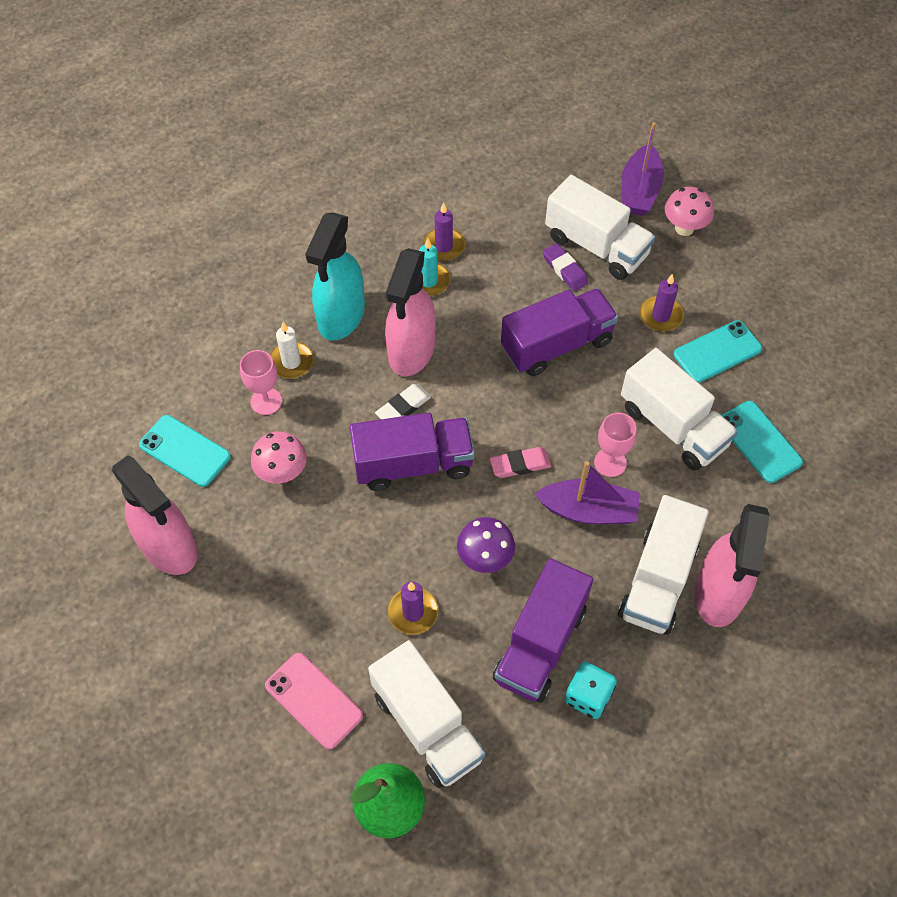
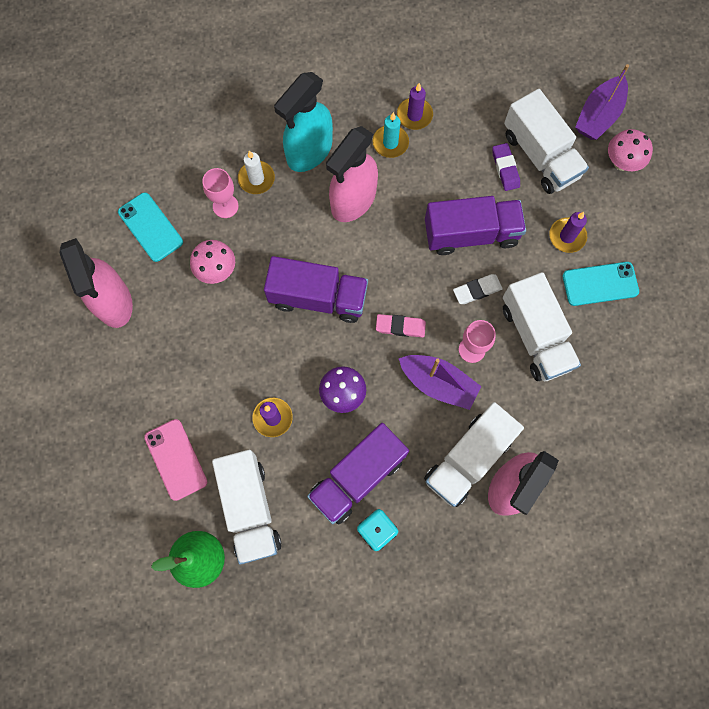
camera: 20 degrees right, 15 degrees up
white eraser [375,384,431,419] -> white eraser moved to [453,274,503,304]
turquoise phone [721,401,803,483] -> none

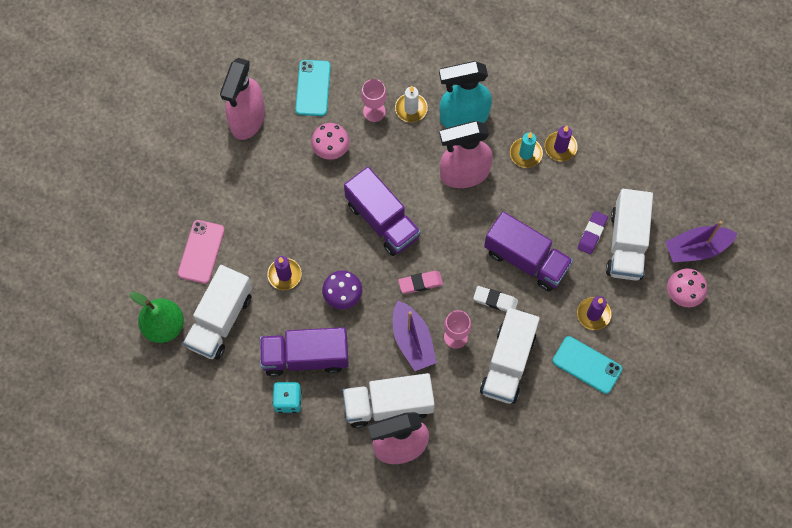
camera: 40 degrees right, 5 degrees down
pink eraser [376,314,426,338] -> pink eraser turned 60 degrees counterclockwise [398,271,443,294]

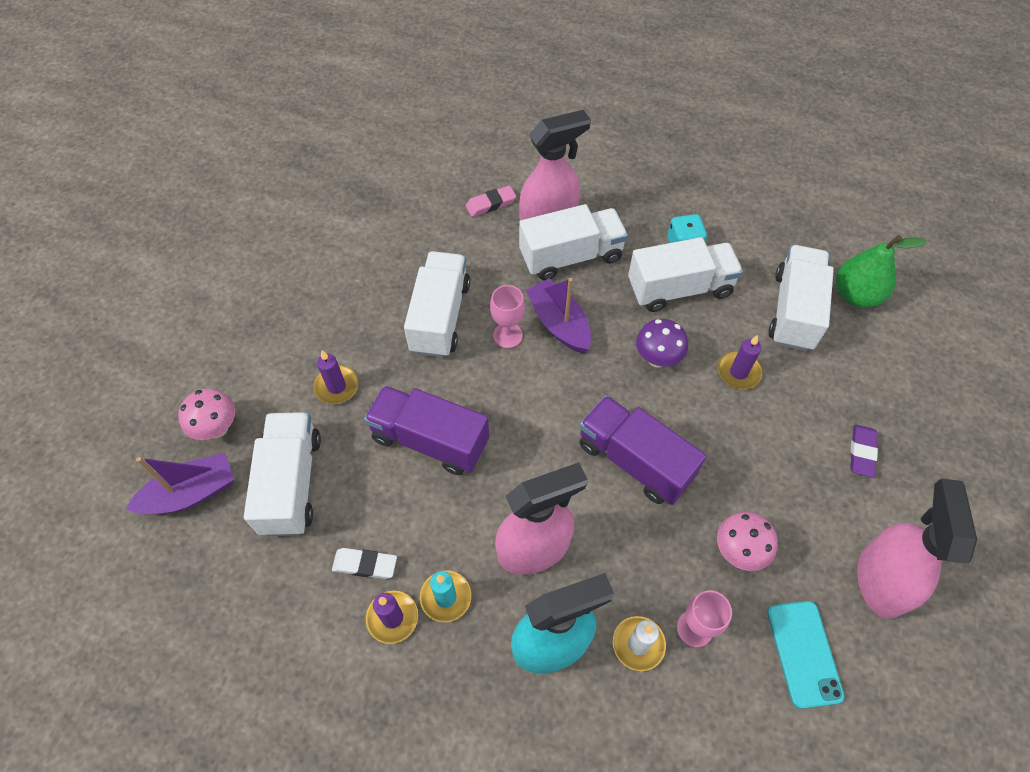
camera: 170 degrees right, 10 degrees down
pink phone [178,220,225,284] -> none
purple truck [260,327,349,377] -> white truck [628,237,743,312]
pink eraser [398,271,443,294] -> pink eraser moved to [466,186,516,217]
white eraser [473,286,518,312] -> white eraser moved to [332,548,397,579]
turquoise phone [552,336,622,394] -> none
purple eraser [578,211,608,254] -> purple eraser moved to [850,425,878,477]

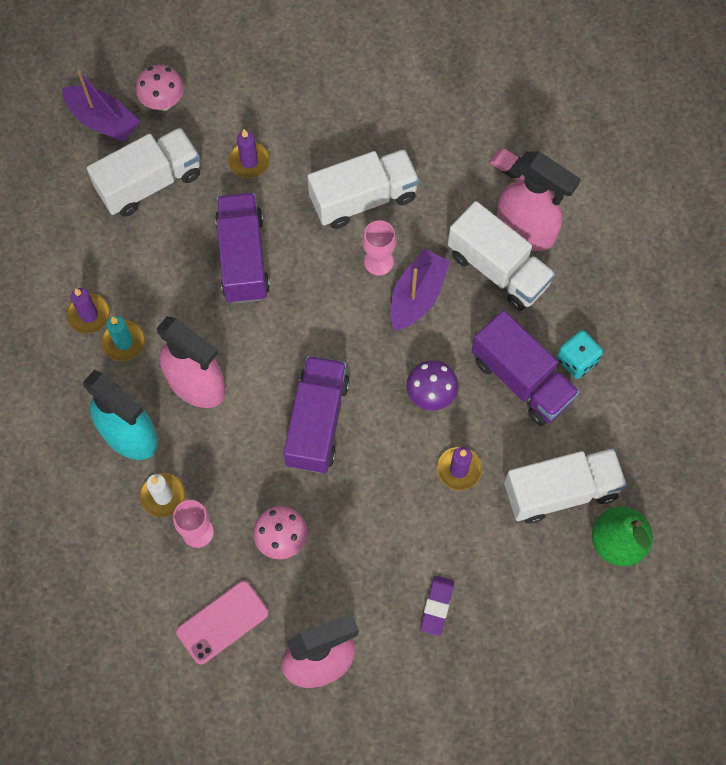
camera: 60 degrees right, 10 degrees up
white eraser [332,548,397,579] -> none
white truck [628,237,743,312] -> purple truck [472,310,580,426]
turquoise phone [767,601,845,709] -> pink phone [176,581,269,664]
purple eraser [850,425,878,477] -> purple eraser turned 60 degrees counterclockwise [420,576,454,636]

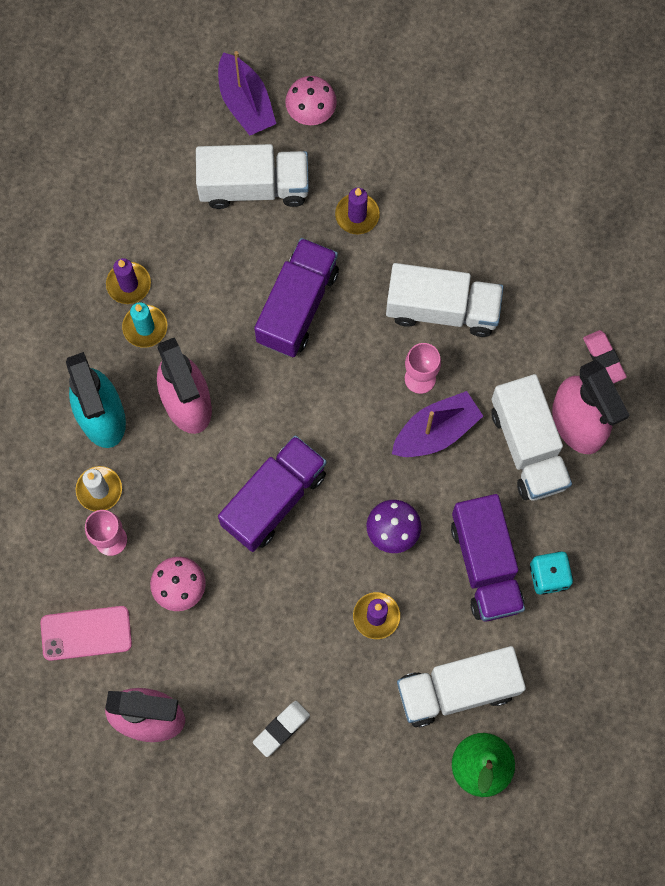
camera: 30 degrees right, 5 degrees up
purple eraser [420,576,454,636] -> white eraser [253,701,310,757]
white truck [504,448,627,524] -> white truck turned 150 degrees clockwise [397,646,526,727]

